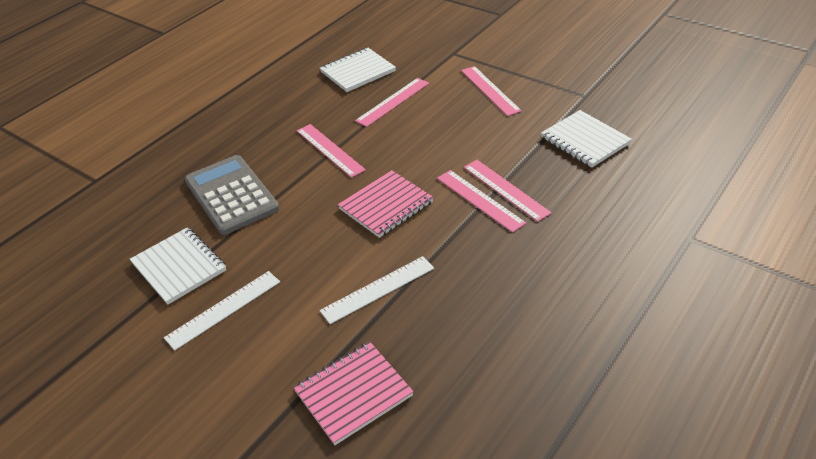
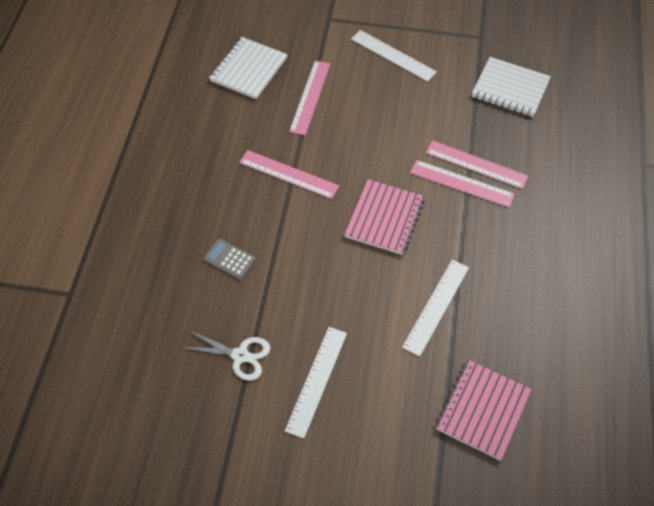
camera: 30 degrees left, 15 degrees up
white notebook [130,227,226,305] -> white scissors [181,331,271,380]
grey calculator [184,155,280,235] -> grey calculator [204,239,256,280], size x0.44
pink ruler [461,66,522,116] -> white ruler [351,30,437,82]

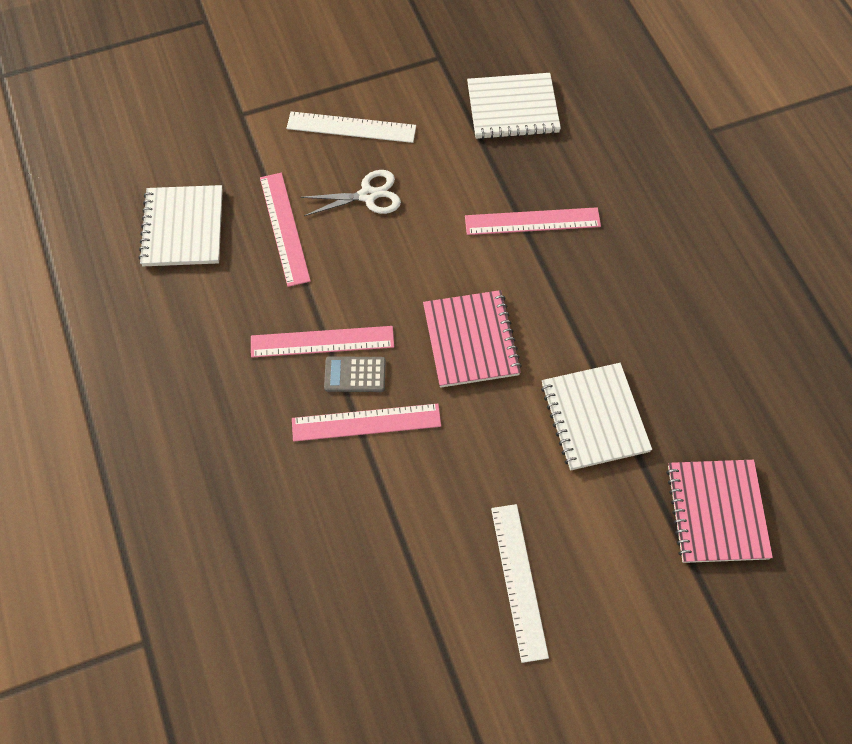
camera: 30 degrees left, 5 degrees up
white scissors [181,331,271,380] -> white scissors moved to [300,170,401,216]
grey calculator [204,239,256,280] -> grey calculator moved to [324,356,386,392]
white ruler [402,260,469,356] -> white notebook [541,363,652,471]
pink ruler [410,160,515,207] -> pink ruler moved to [292,404,441,441]

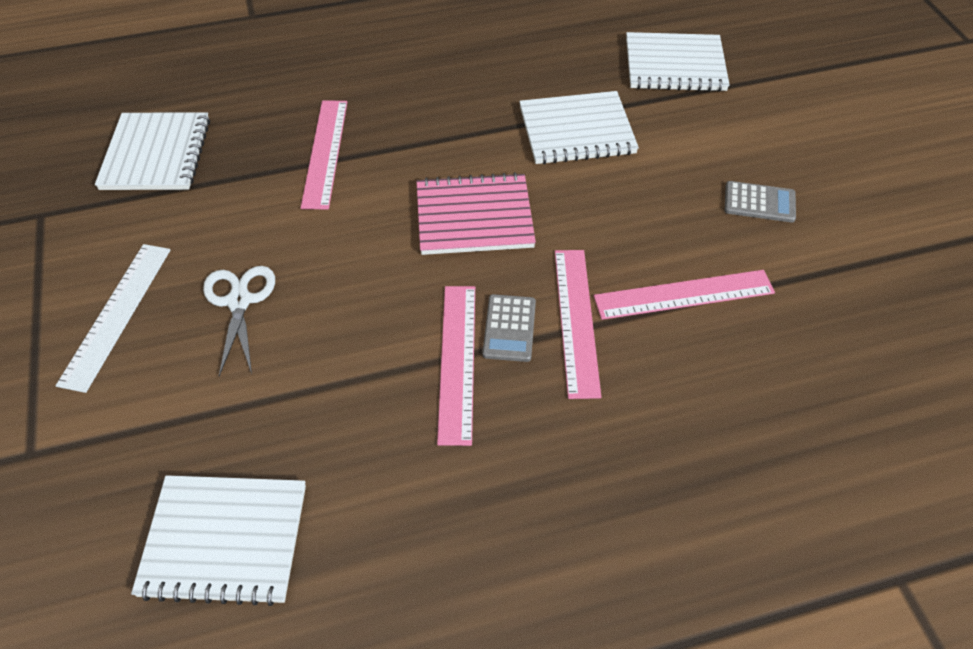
camera: 85 degrees left, 10 degrees down
pink ruler [260,173,311,287] -> pink ruler moved to [594,270,775,320]
white ruler [491,504,549,663] -> grey calculator [725,181,796,222]
pink notebook [666,460,773,563] -> white notebook [626,32,730,92]

